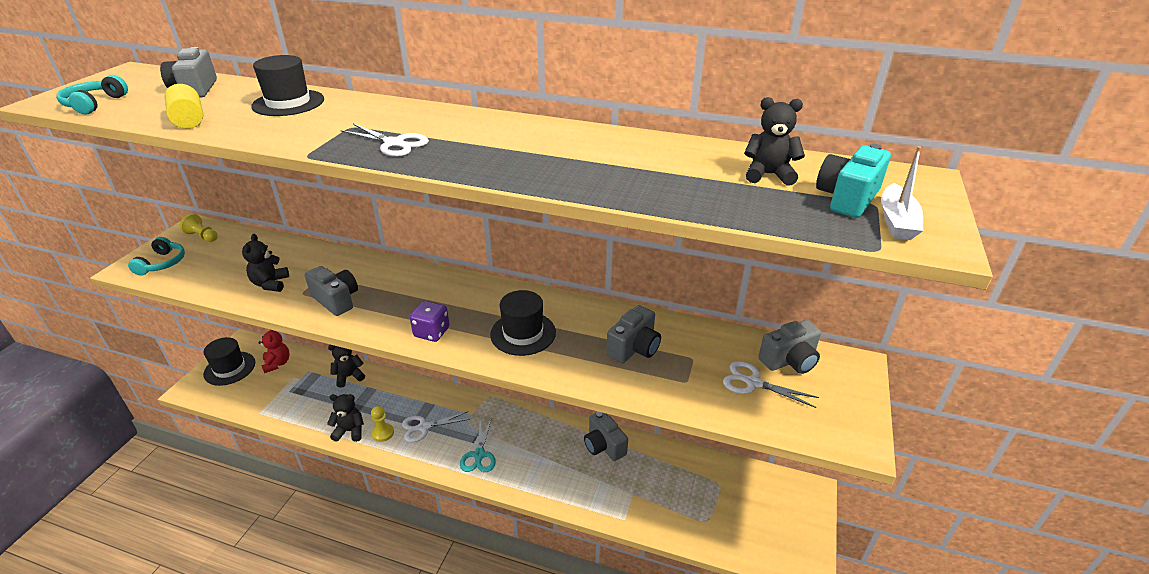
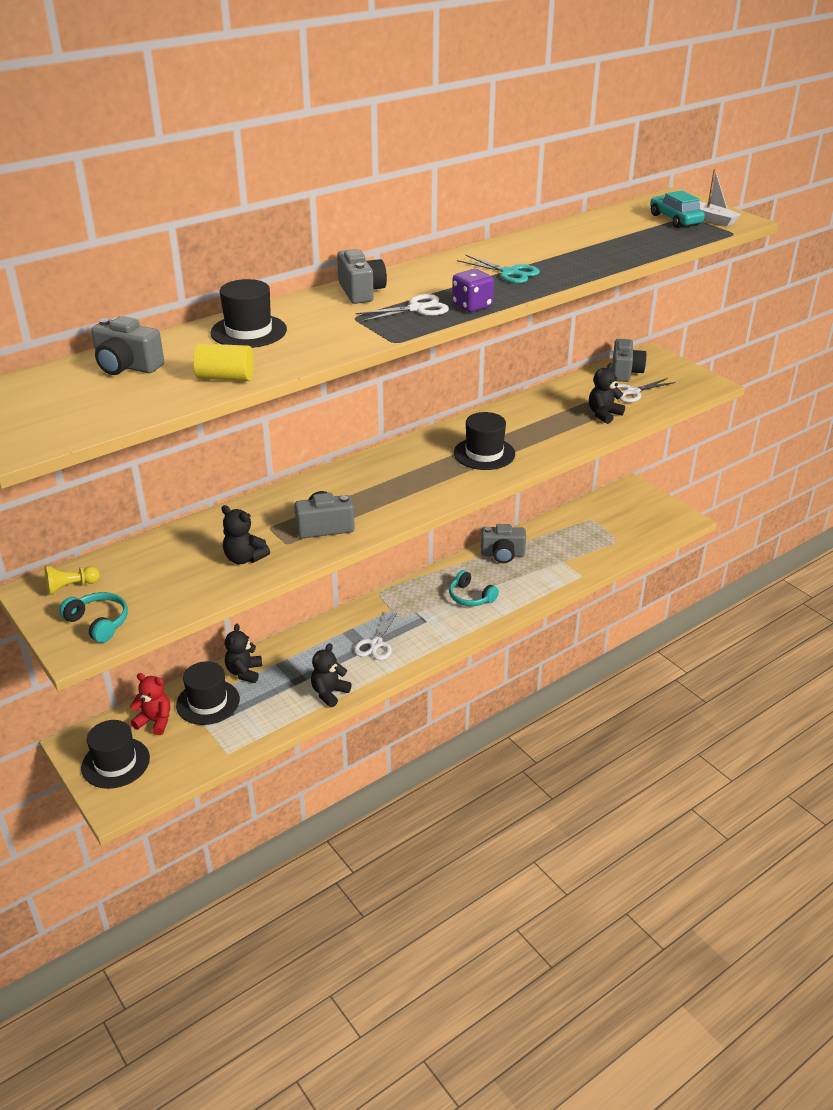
camera: 55 degrees left, 0 degrees up
turquoise headphones [56,75,128,115] -> turquoise headphones moved to [449,570,499,606]
yellow pawn [371,406,394,442] -> none
purple dice [410,301,450,342] -> purple dice moved to [452,269,494,312]
turquoise scissors [460,417,496,472] -> turquoise scissors moved to [457,255,540,283]
grey camera [606,305,661,363] -> grey camera moved to [337,249,387,304]
black teddy bear [744,97,805,186] -> black teddy bear moved to [589,363,625,424]
turquoise camera [816,144,891,218] -> turquoise car [650,190,705,228]
none -> black hat [176,661,240,725]

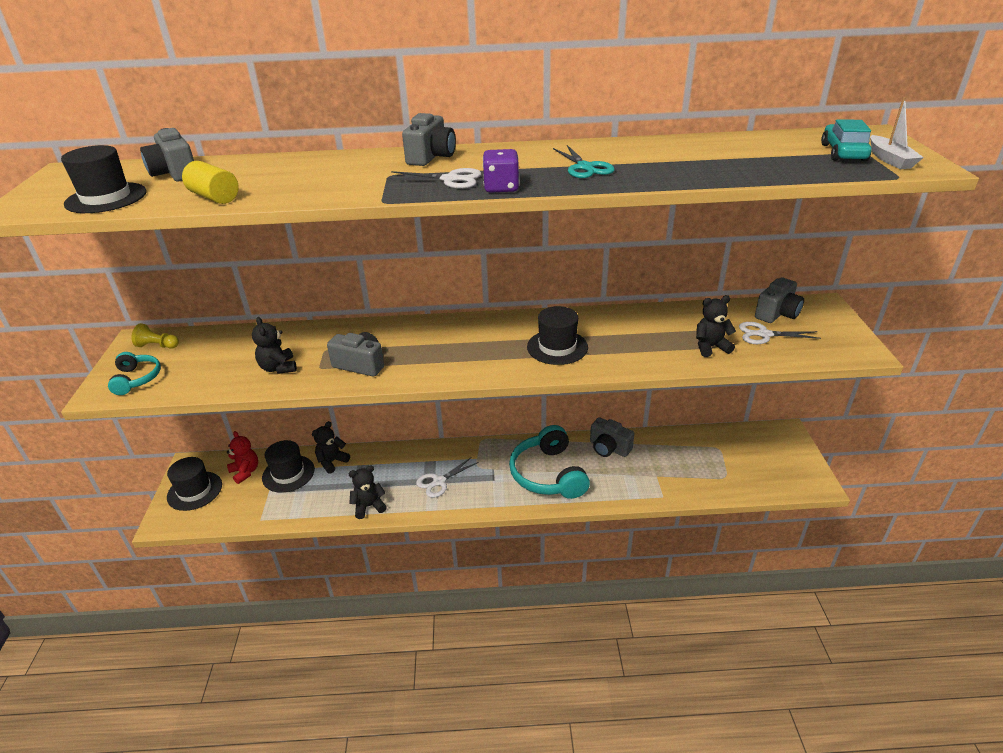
camera: 35 degrees right, 0 degrees up
black hat [211,279,287,348] -> black hat moved to [61,145,147,213]
turquoise headphones [449,570,499,606] -> turquoise headphones [509,425,590,499], size x1.87

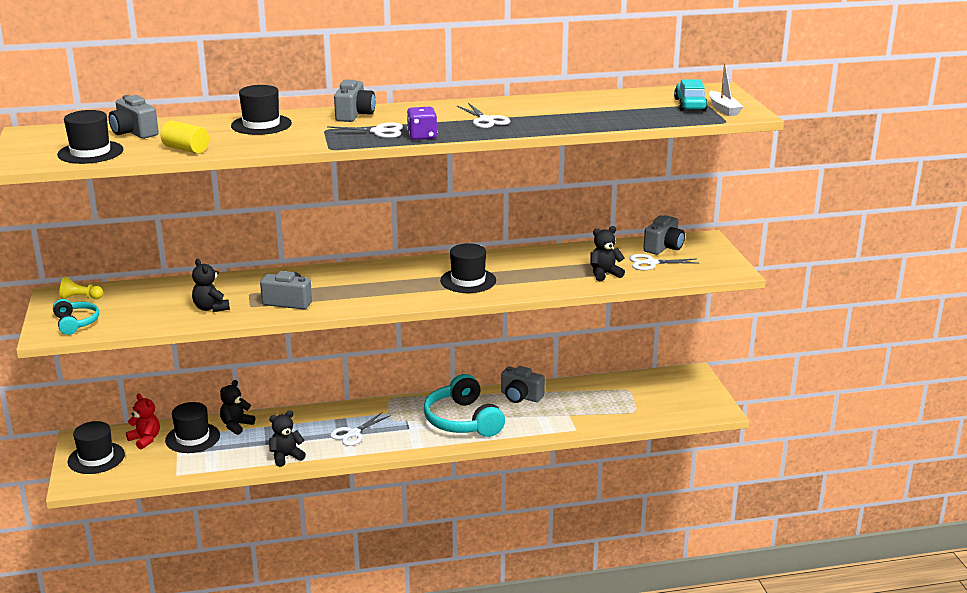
camera: 10 degrees left, 10 degrees down
turquoise scissors [553,145,615,178] -> white scissors [457,103,510,128]
none -> black hat [231,85,292,135]

